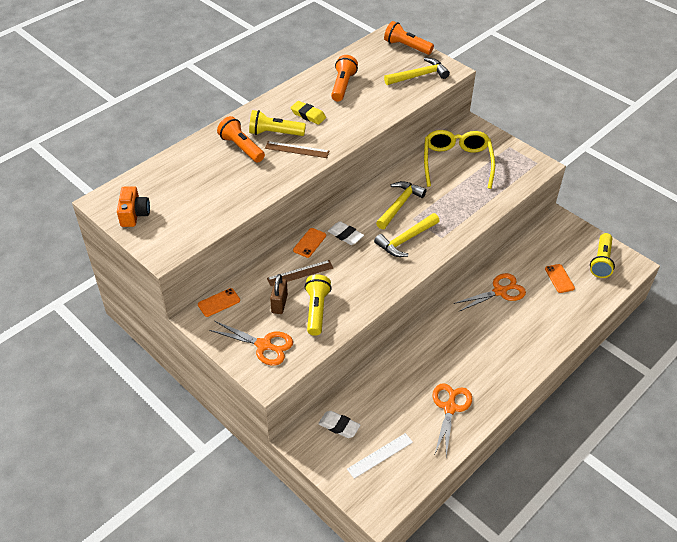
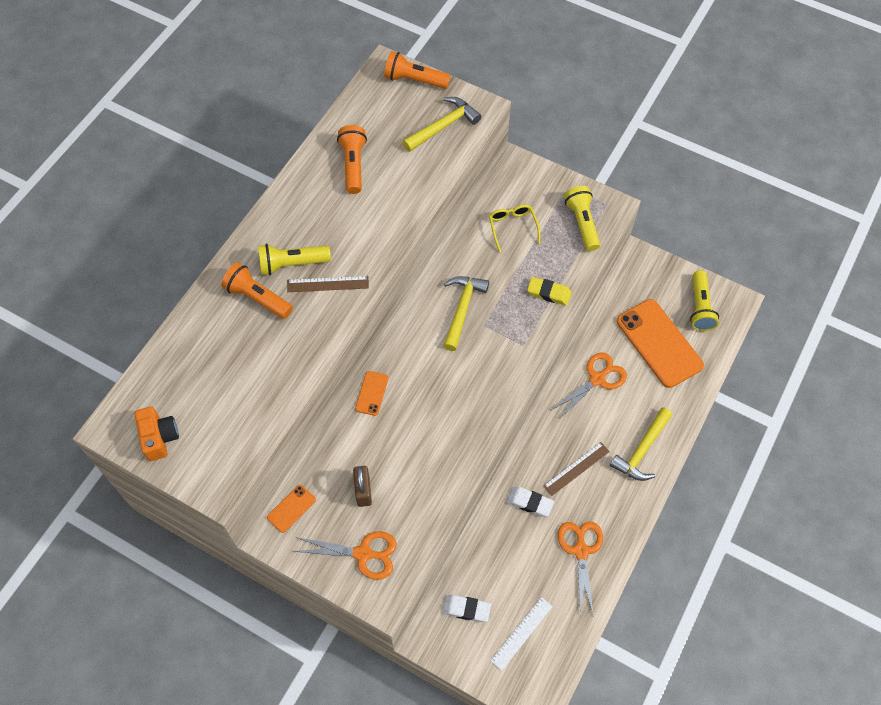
camera: 15 degrees left, 15 degrees up
brown ruler [267,260,333,286] -> brown ruler moved to [543,442,610,496]
yellow eraser [291,101,326,125] -> yellow eraser moved to [527,277,572,306]
yellow flashlight [305,275,332,336] -> yellow flashlight moved to [564,186,600,251]
white eraser [328,221,364,245] -> white eraser moved to [507,487,554,517]
yellow hammer [374,213,439,257] -> yellow hammer moved to [610,407,672,481]
yellow glasses [424,130,495,189] -> yellow glasses [489,205,541,253], size x0.55
orange phone [545,264,575,293] -> orange phone [617,299,704,388], size x2.21

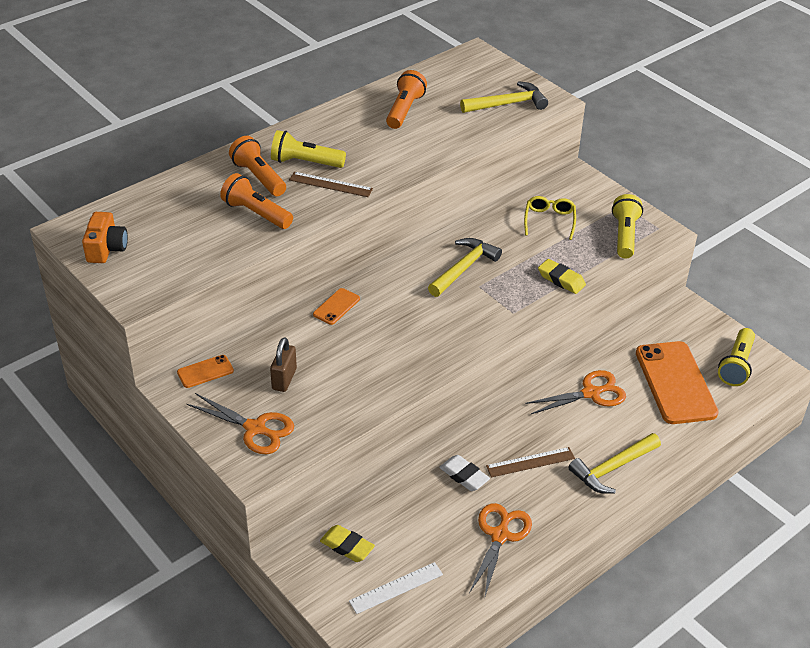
camera: 20 degrees right, 20 degrees down
orange flashlight [384,51,451,89] -> orange flashlight moved to [220,173,293,229]
white eraser [443,595,491,622] -> yellow eraser [320,525,375,562]

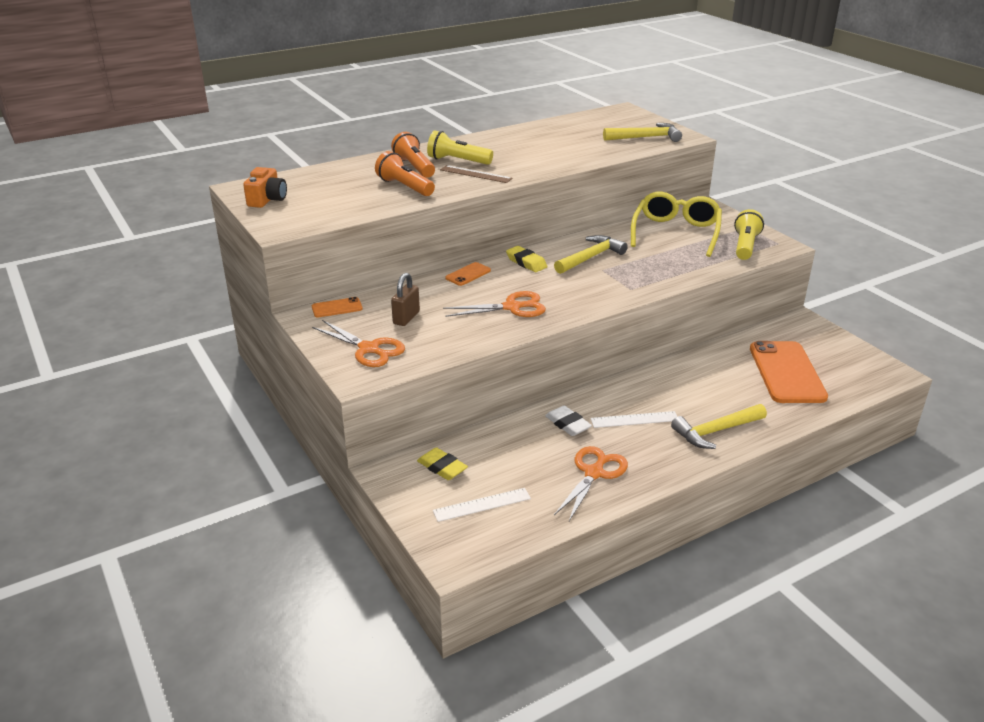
camera: 10 degrees right, 10 degrees down
orange flashlight [386,70,427,129] -> none
brown ruler [486,447,575,478] -> white ruler [591,411,677,428]
yellow glasses [524,196,576,240] -> yellow glasses [631,192,722,257], size x1.83
orange scissors [525,370,626,414] -> orange scissors moved to [443,291,546,317]
yellow eraser [538,259,586,294] -> yellow eraser moved to [506,246,548,272]
yellow flashlight [718,328,755,386] -> none

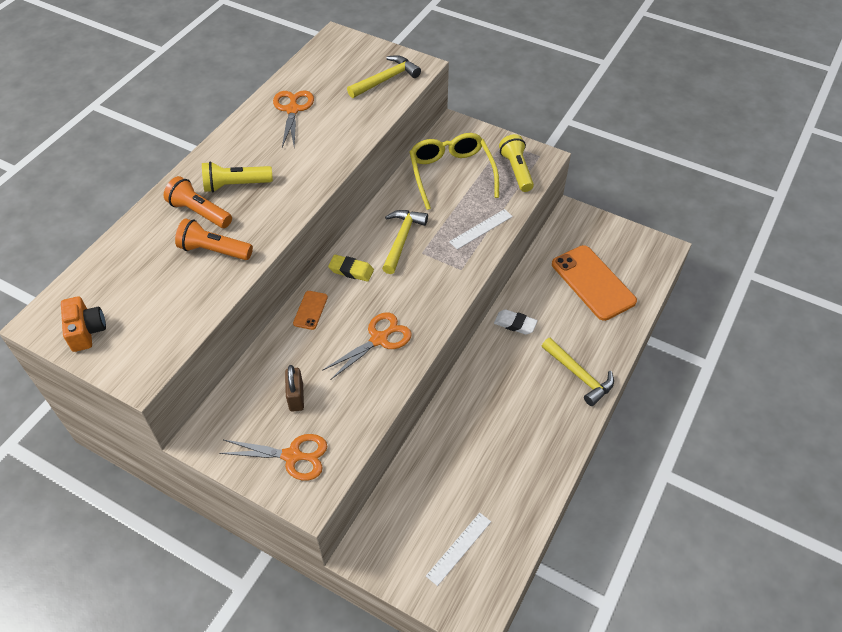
camera: 30 degrees left, 20 degrees up
orange phone [312,297,363,318] -> none
yellow eraser [417,447,468,480] -> none
brown ruler [440,165,513,183] -> none
white eraser [545,405,592,436] -> white eraser moved to [494,309,538,335]
orange scissors [554,446,628,521] -> orange scissors moved to [273,91,314,147]
white ruler [591,411,677,428] -> white ruler moved to [449,209,513,249]
yellow hammer [671,404,767,449] -> yellow hammer turned 75 degrees counterclockwise [542,338,614,406]

